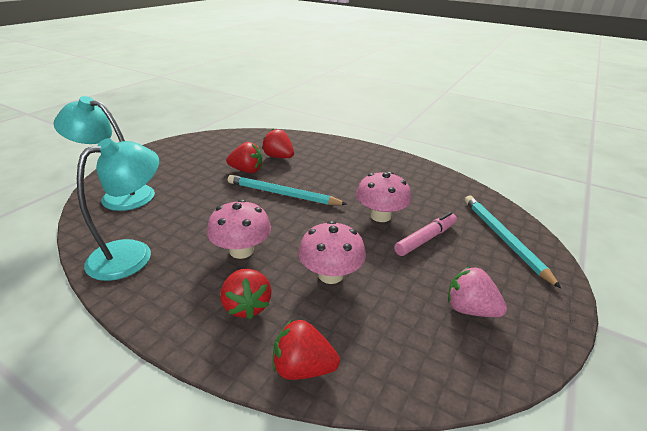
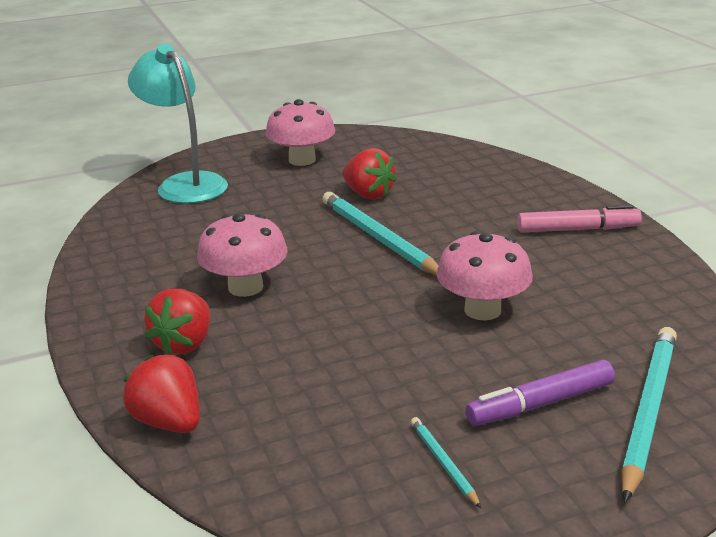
camera: 40 degrees right, 5 degrees down
turquoise lamp [77,138,159,281] -> none
red strawberry [262,129,294,158] -> none
pink mushroom [298,221,366,284] -> pink mushroom moved to [266,99,335,166]
pink marker [394,212,457,256] -> pink marker moved to [517,205,642,233]
pink strawberry [448,266,507,317] -> turquoise pencil [411,417,481,508]
none -> purple marker [465,360,615,426]

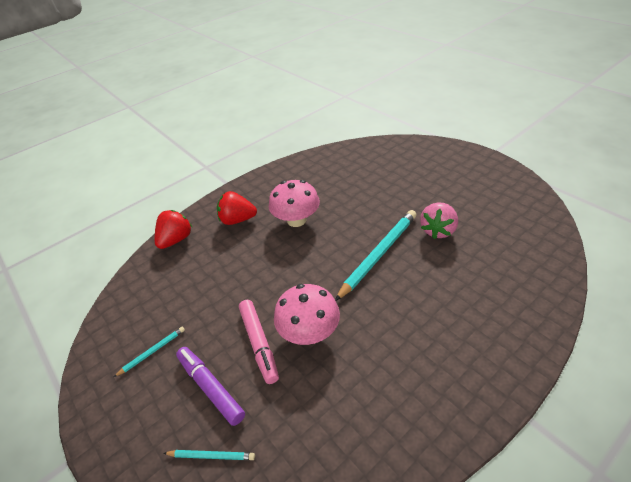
camera: 75 degrees right, 15 degrees up
turquoise lamp [128,44,228,203] -> none
pink mushroom [266,99,335,166] -> none
red strawberry [342,148,397,200] -> pink strawberry [420,202,458,239]
pink marker [517,205,642,233] -> pink marker moved to [239,300,279,384]
turquoise pencil [621,327,677,503] -> turquoise pencil [164,450,255,460], size x0.47

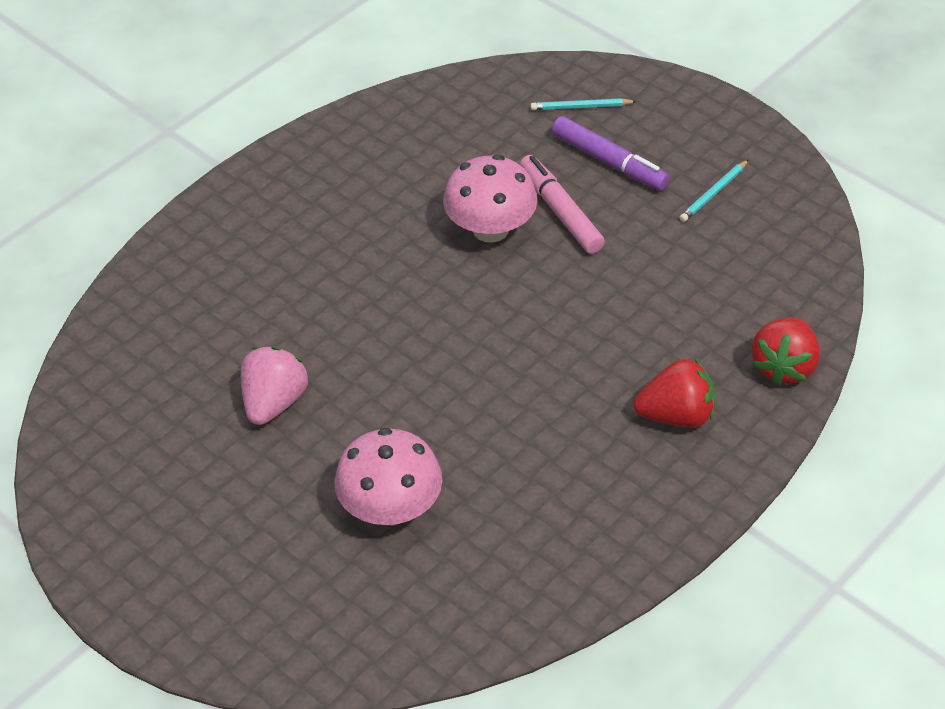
camera: 170 degrees right, 5 degrees up
pink mushroom [269,180,320,227] -> pink mushroom moved to [334,428,442,525]
turquoise pencil [335,210,417,301] -> none

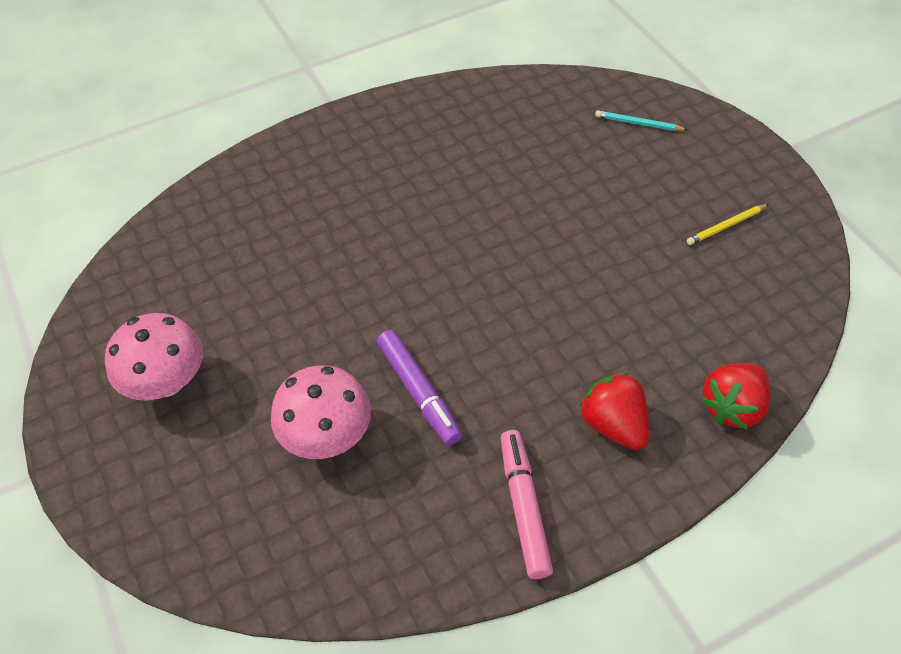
camera: 20 degrees right, 5 degrees up
pink strawberry [241,347,308,425] -> none
pink mushroom [443,155,537,243] -> pink mushroom moved to [105,313,203,400]
pink marker [520,155,605,254] -> pink marker moved to [501,430,553,579]
purple marker [552,116,669,191] -> purple marker moved to [377,330,462,446]
red strawberry [634,359,715,428] -> red strawberry turned 135 degrees counterclockwise [579,373,649,450]
turquoise pencil [679,159,749,222] -> yellow pencil [687,204,769,245]

